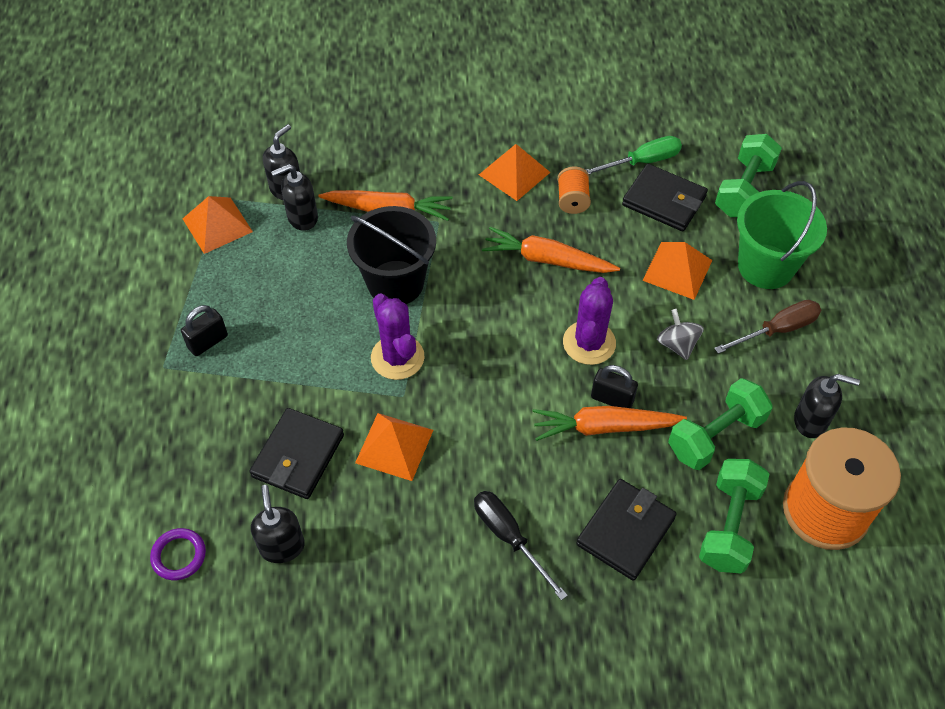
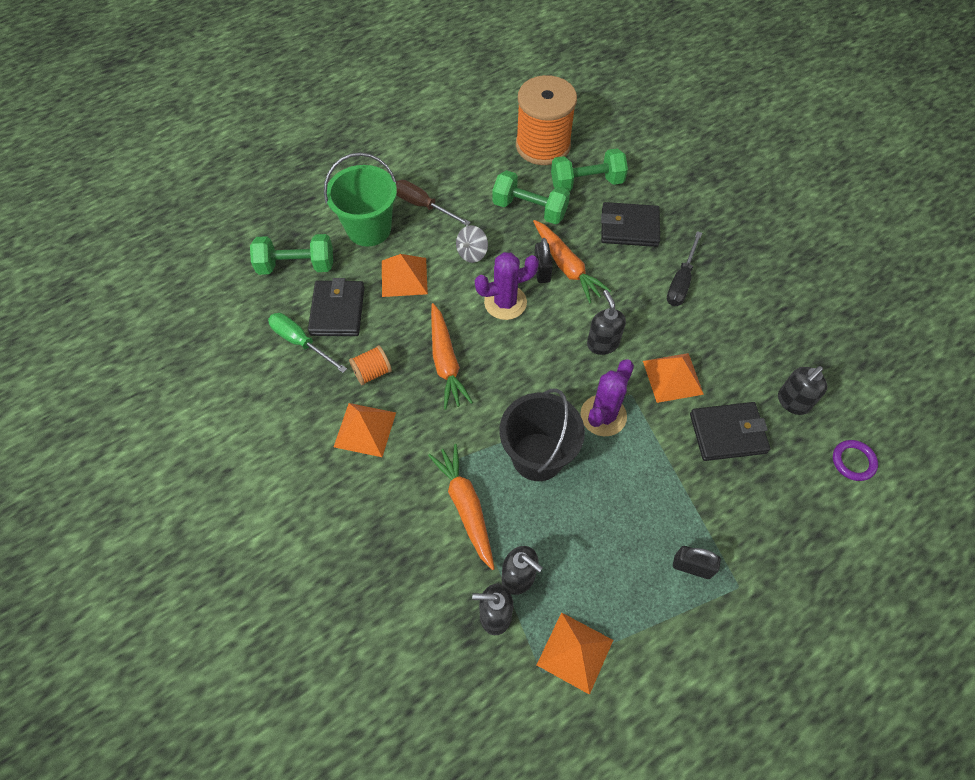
camera: 120 degrees left, 5 degrees up
black soap dispenser [794,374,860,438] -> black soap dispenser moved to [587,290,626,355]

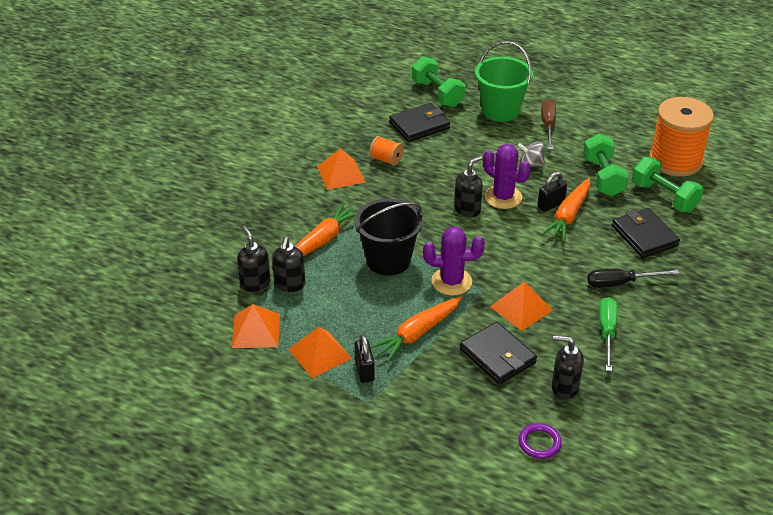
camera: 60 degrees right, 20 degrees down
green screwdriver [268,313,347,373] -> green screwdriver moved to [599,297,618,371]
orange pyramid [382,254,428,297] -> orange pyramid moved to [288,327,352,378]
orange carrot [431,303,473,410] -> orange carrot moved to [370,296,462,362]
black soap dispenser [587,290,626,355] -> black soap dispenser moved to [454,156,483,217]

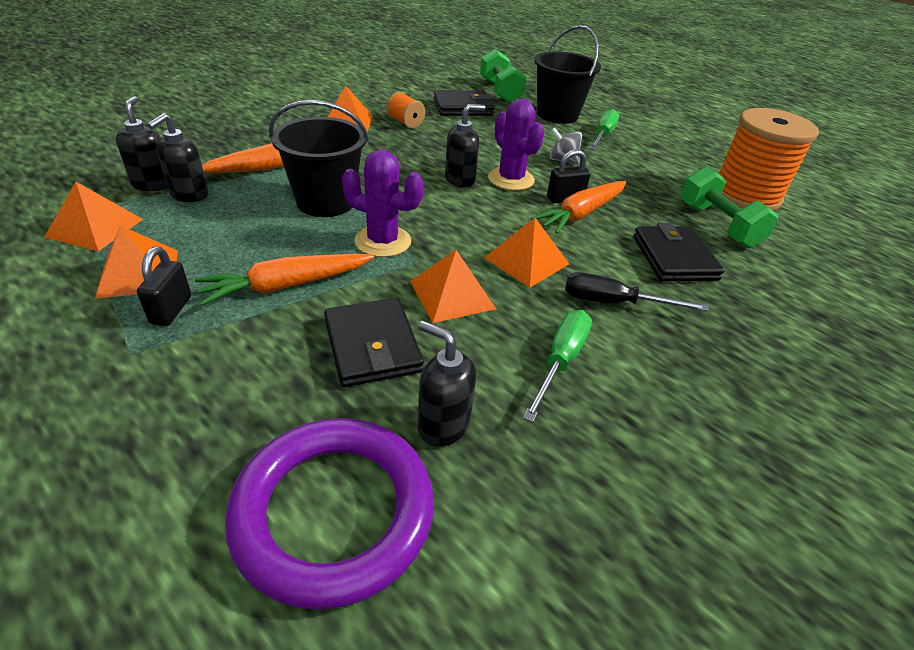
camera: 15 degrees right, 0 degrees up
green bucket [475,41,533,122] -> black bucket [534,25,601,124]
purple ring [518,423,562,459] -> purple ring [225,418,434,610], size x2.38
brown screwdriver [541,99,556,150] -> green screwdriver [590,109,619,150]
green dumbbell [583,133,629,196] -> none
none -> orange pyramid [484,218,569,288]

